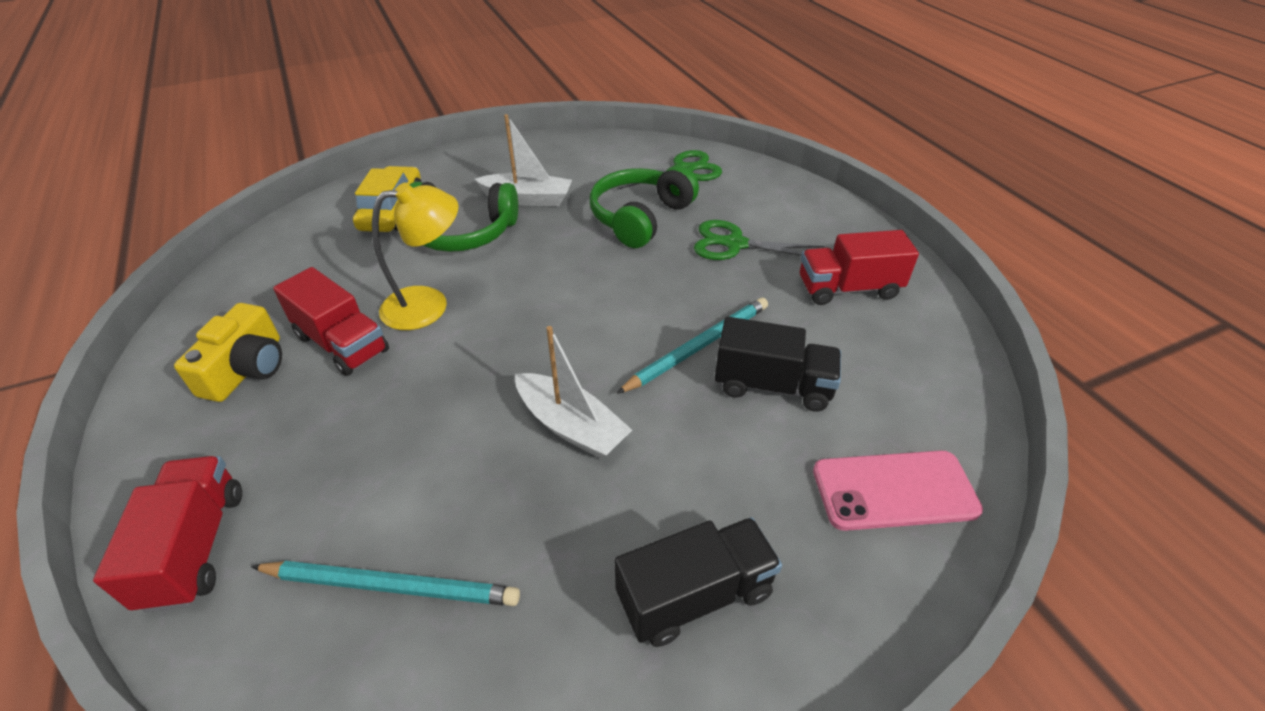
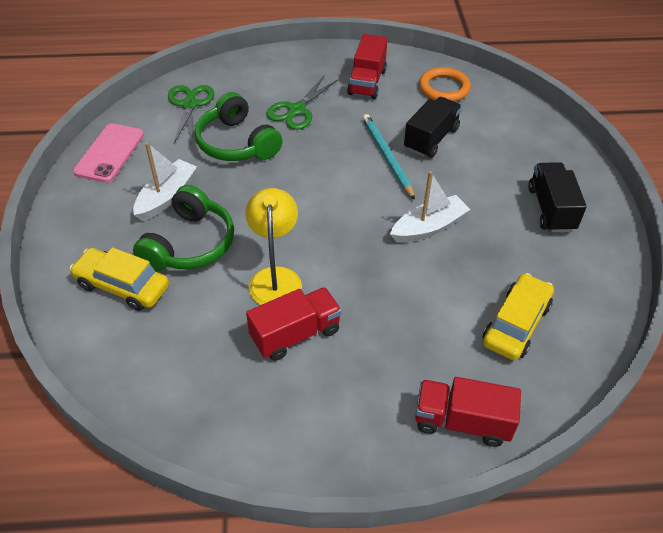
camera: 70 degrees left, 5 degrees up
yellow camera [174,303,282,402] -> none
turquoise pencil [251,561,520,606] -> yellow car [483,273,554,360]
pink phone [813,450,983,531] -> pink phone moved to [73,123,144,183]
none -> orange ring [419,67,471,102]

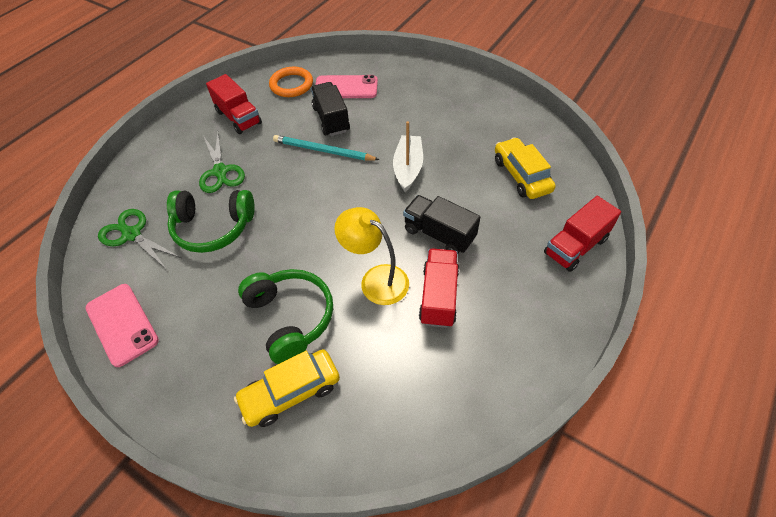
camera: 50 degrees left, 5 degrees up
white boat [133,142,197,221] -> none
black truck [528,162,587,233] -> black truck moved to [403,195,480,253]
none -> pink phone [315,75,378,98]

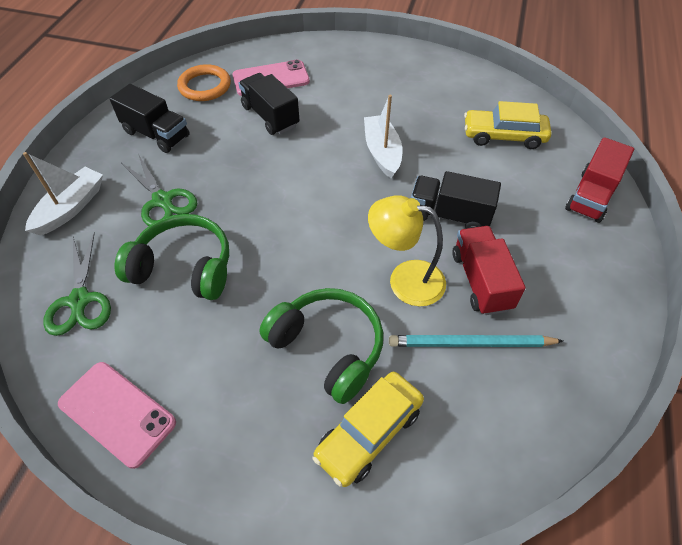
camera: 20 degrees left, 0 degrees up
green scissors [98,209,181,270] -> green scissors turned 120 degrees counterclockwise [43,232,111,336]
green headphones [167,190,255,253] -> green headphones turned 150 degrees counterclockwise [115,214,229,300]
red truck [206,74,262,134] -> black truck [109,84,190,153]
turquoise pencil [273,135,380,160] -> turquoise pencil moved to [389,335,563,347]
yellow car [495,137,556,199] -> yellow car turned 45 degrees counterclockwise [464,101,551,149]
none -> white boat [23,152,103,236]

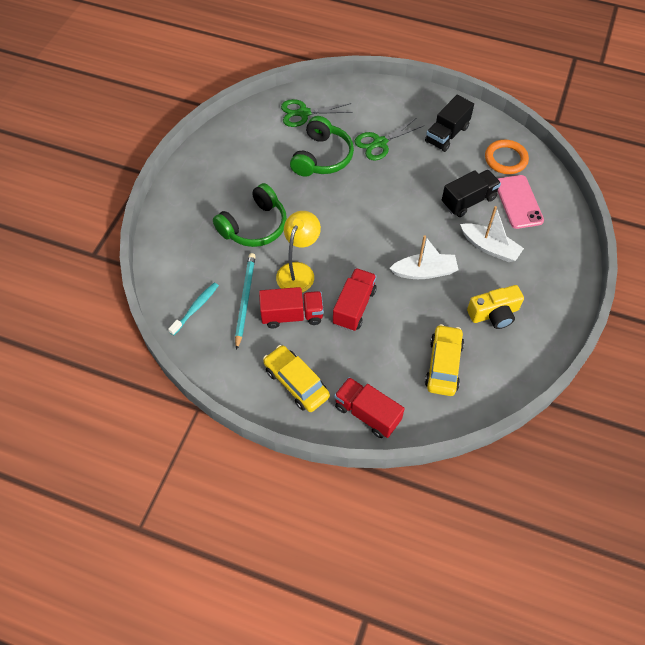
camera: 95 degrees right, 5 degrees up
white boat [23,152,103,236] -> white boat moved to [460,206,524,262]
pink phone [58,362,176,469] -> none
yellow car [313,372,424,487] -> yellow car moved to [263,345,330,412]
black truck [411,171,501,229] -> red truck [333,268,377,331]
none -> turquoise toothbrush [168,282,219,335]
none -> yellow camera [467,285,524,329]

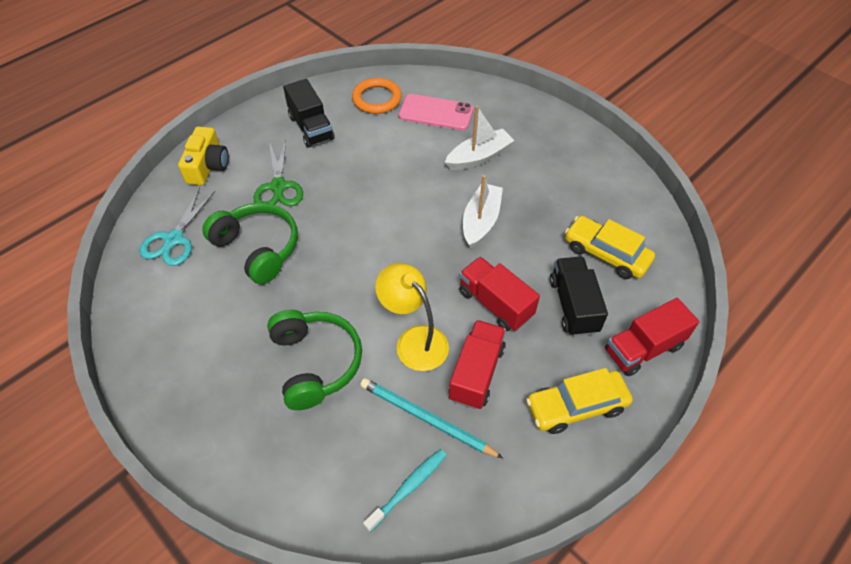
camera: 65 degrees left, 5 degrees down
turquoise toothbrush [168,282,219,335] -> turquoise toothbrush turned 75 degrees clockwise [363,449,447,532]
green scissors [281,99,353,127] -> turquoise scissors [139,188,215,266]
black truck [442,170,501,217] -> black truck moved to [550,256,608,336]
yellow camera [467,285,524,329] -> yellow camera moved to [178,127,229,185]

